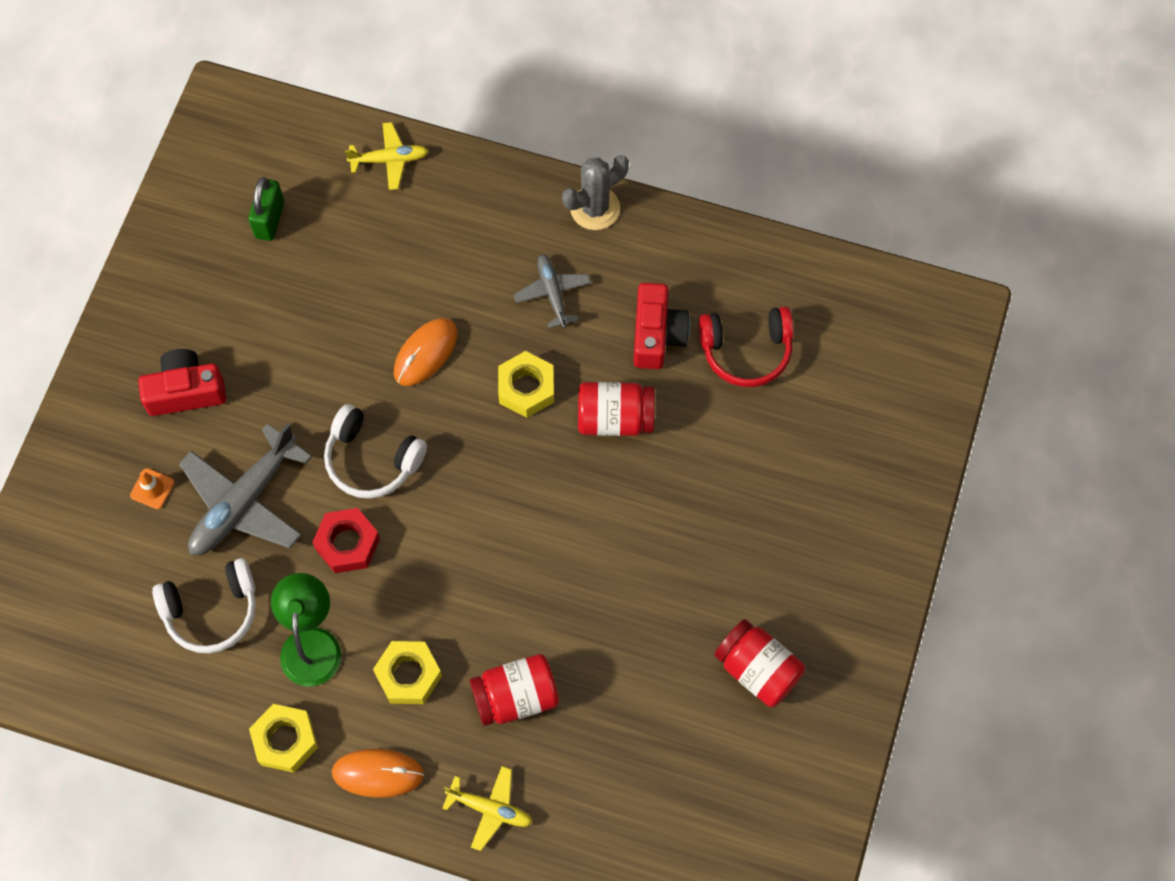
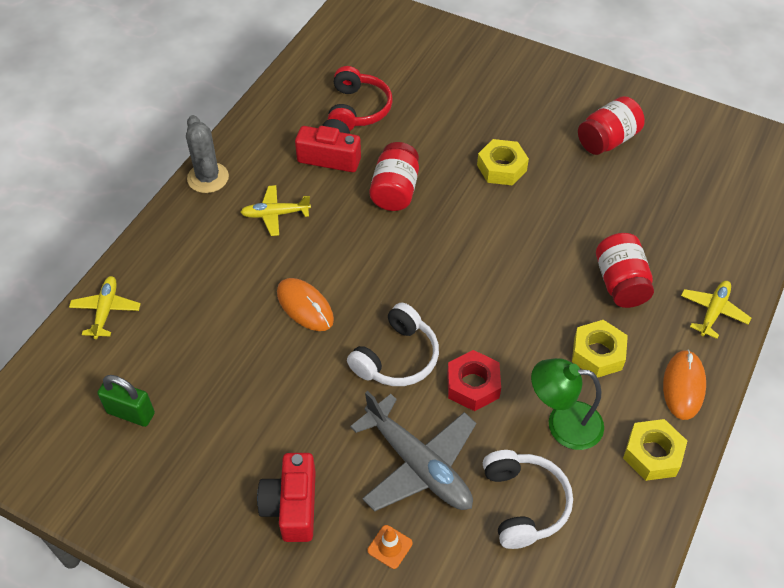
camera: 80 degrees left, 15 degrees down
yellow nut [498,351,554,418] -> yellow nut moved to [477,139,529,186]
grey plane [513,254,591,328] -> yellow plane [240,185,311,236]

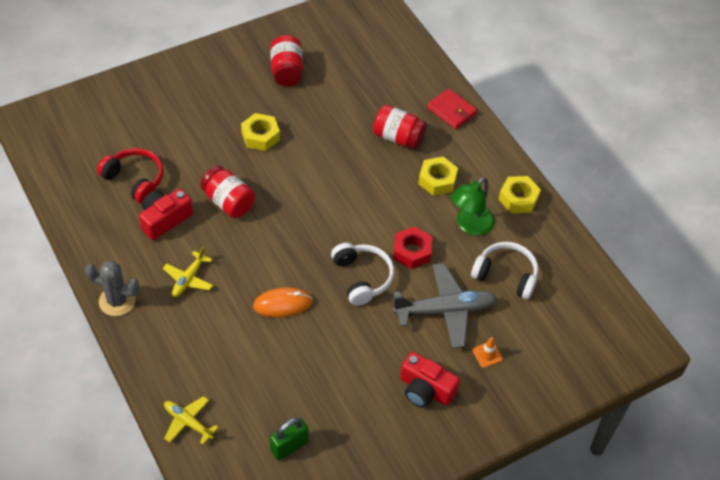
camera: 60 degrees left, 0 degrees up
orange mouse [663,350,706,420] -> none
yellow plane [681,281,751,339] -> red wallet [427,88,477,129]

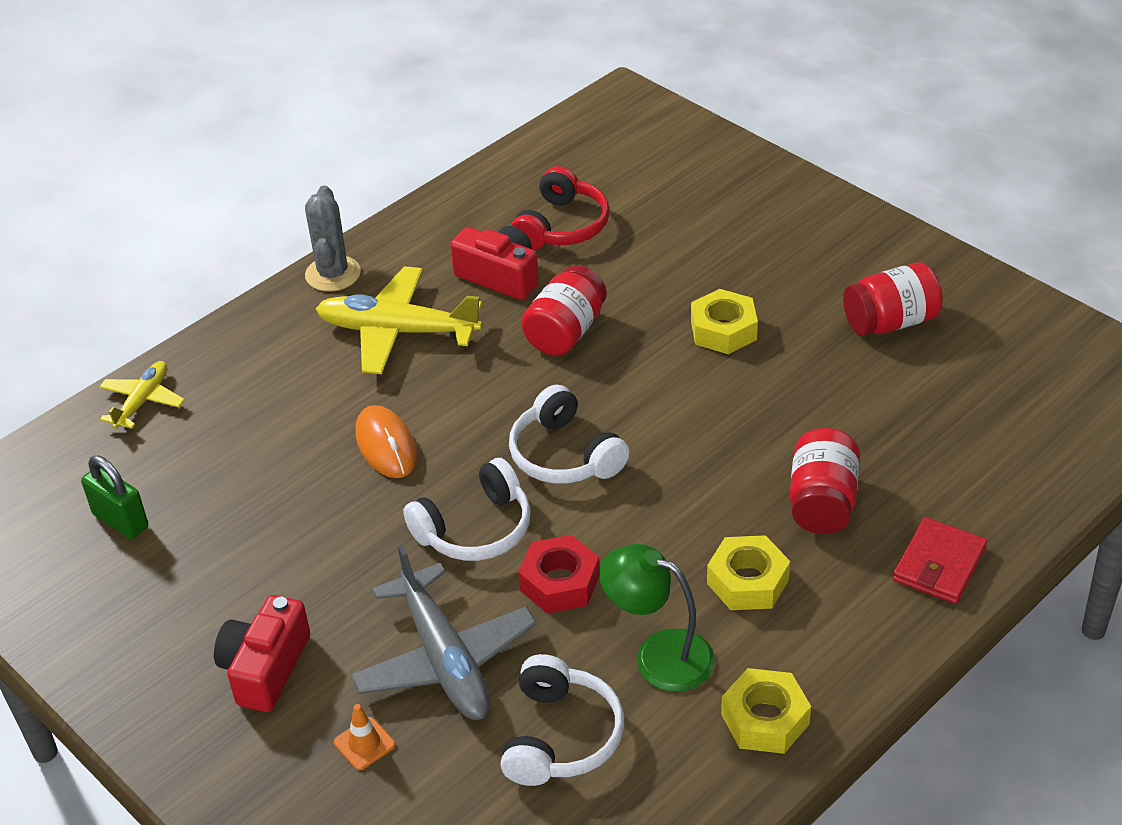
camera: 80 degrees right, 10 degrees down
yellow plane [163,247,213,297] -> yellow plane [316,266,482,374], size x1.79
none -> white headphones [509,384,630,484]

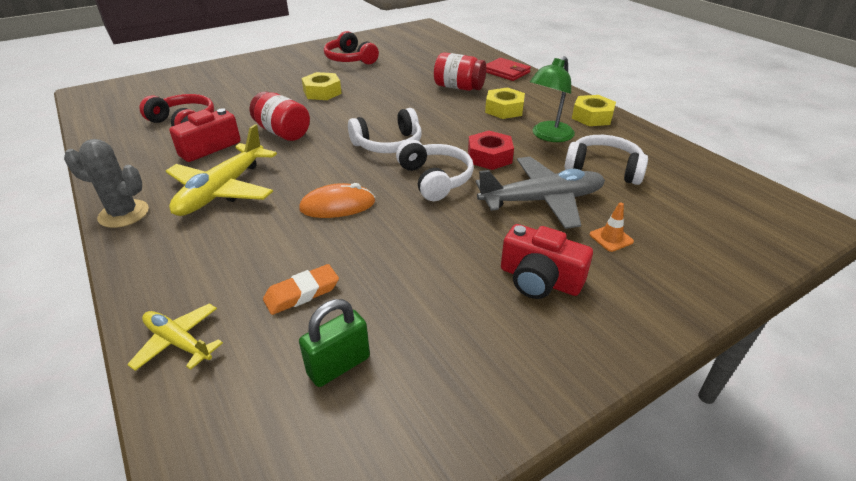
camera: 80 degrees left, 5 degrees down
red jar [843,262,943,336] -> red headphones [324,31,379,64]
none -> orange eraser [263,264,339,315]

